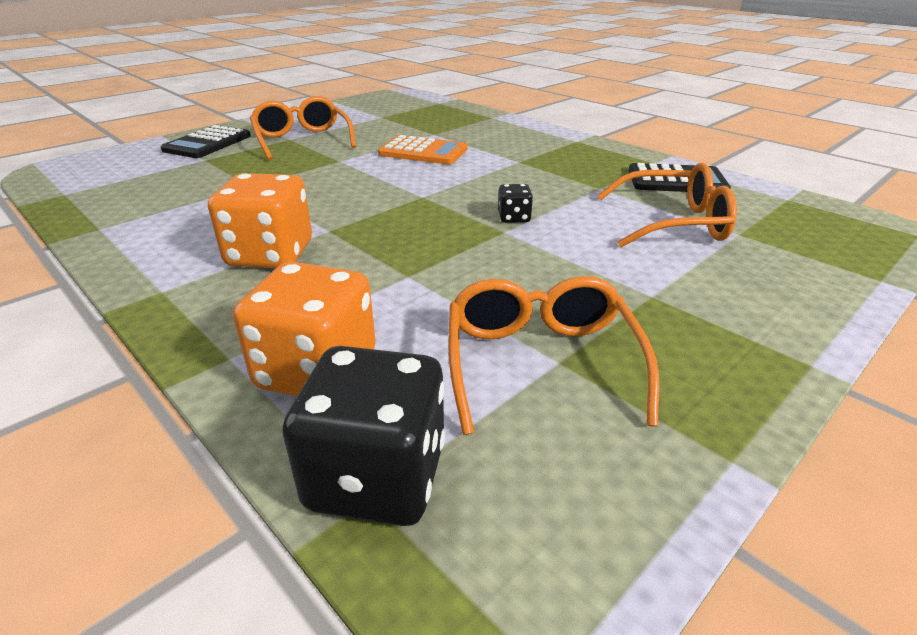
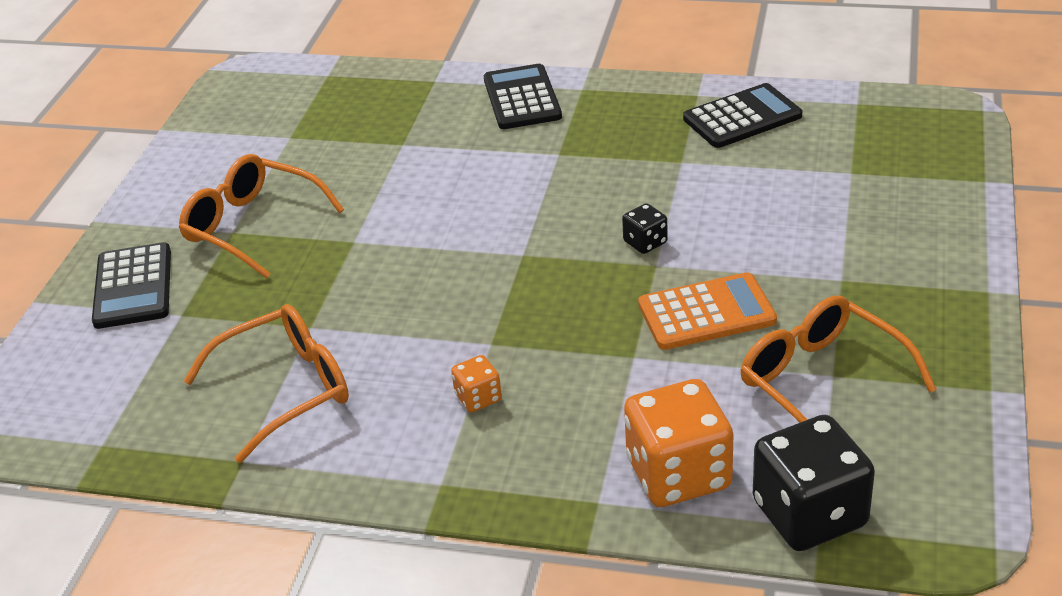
camera: 30 degrees left, 5 degrees up
orange dice [208,173,312,268] -> orange dice [451,355,502,412], size x0.47
orange calculator [378,135,468,164] -> orange calculator moved to [638,272,777,350]
orange glasses [597,163,737,247] -> orange glasses moved to [184,304,349,463]
none -> black calculator [484,64,562,129]

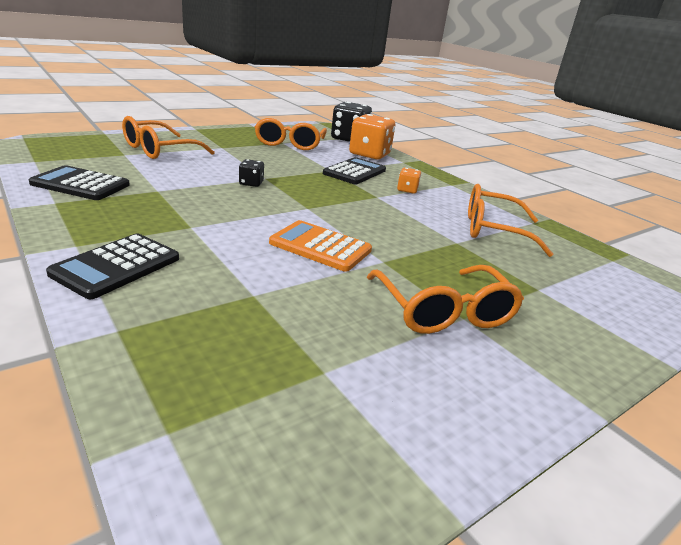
camera: 145 degrees left, 10 degrees down
black calculator [92,242,171,329] -> black calculator moved to [323,157,386,184]
orange calculator [638,272,777,350] -> orange calculator moved to [269,220,372,272]
none -> orange glasses [122,116,215,159]

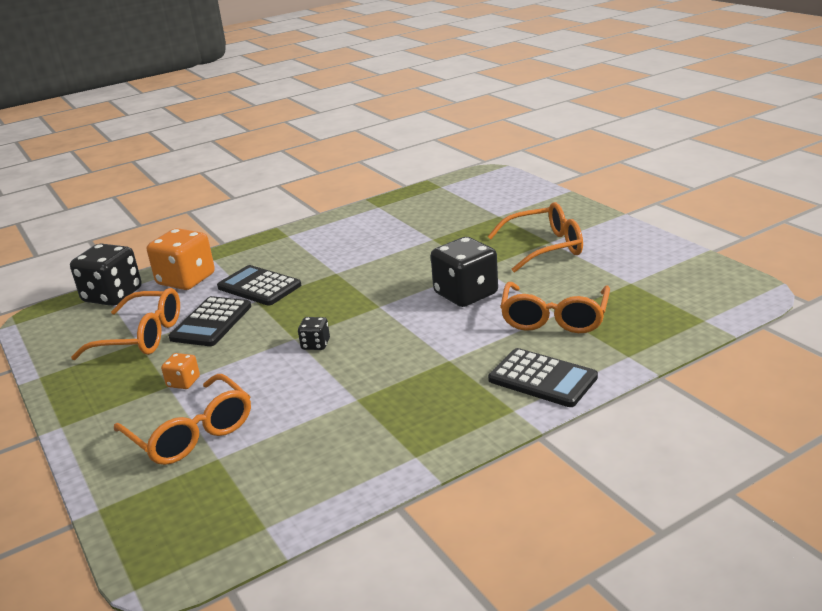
camera: 80 degrees left, 0 degrees up
black calculator [29,165,130,200] -> black calculator moved to [169,296,251,346]
orange calculator [269,220,372,272] -> black dice [431,237,498,307]
orange dice [397,168,421,194] -> orange dice moved to [161,353,200,389]
orange glasses [468,184,553,257] -> orange glasses moved to [500,282,610,333]

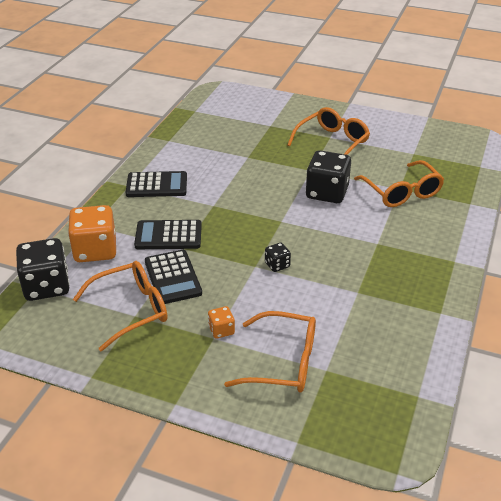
camera: 40 degrees left, 10 degrees up
black calculator [488,348,598,407] -> black calculator moved to [125,171,187,197]

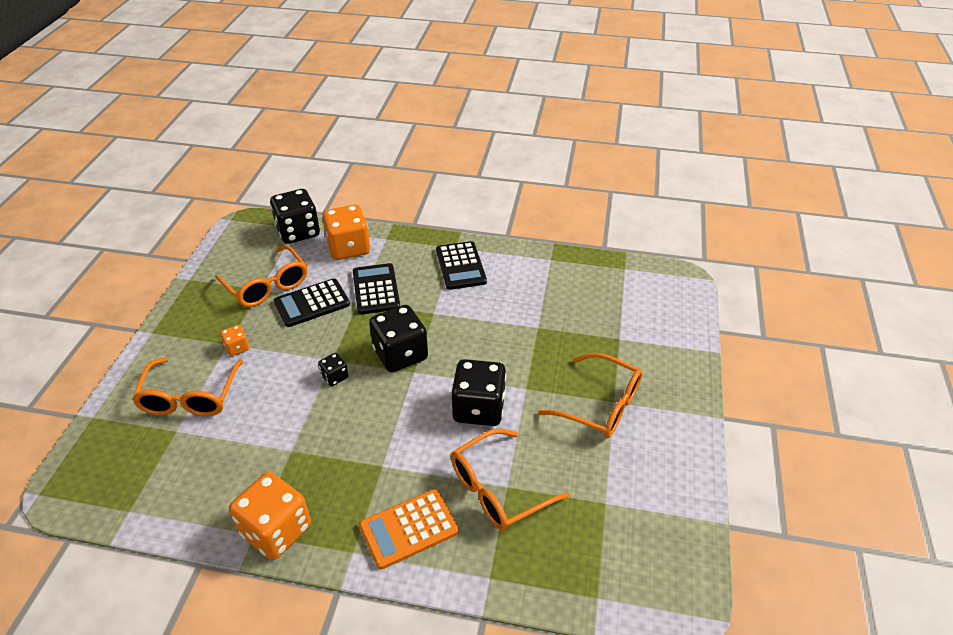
camera: 80 degrees right, 5 degrees up
none -> orange dice [229,472,311,560]
none -> orange calculator [359,489,459,570]
none -> black dice [369,305,428,373]

